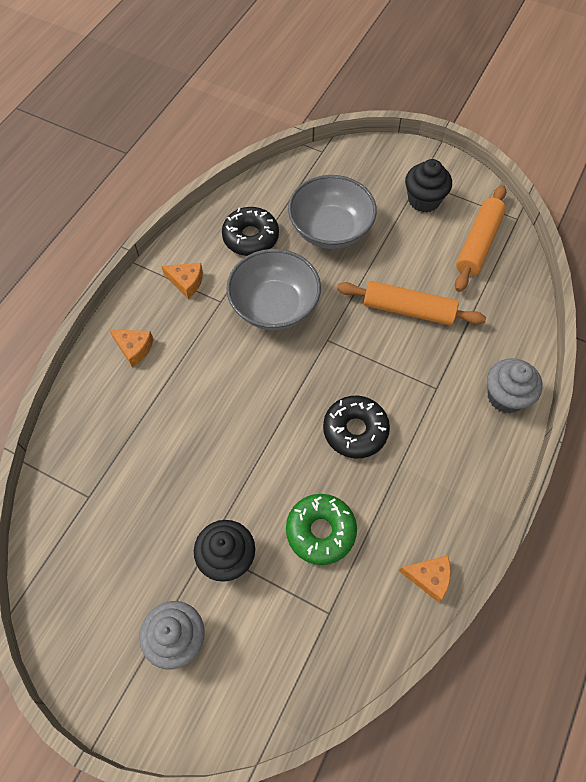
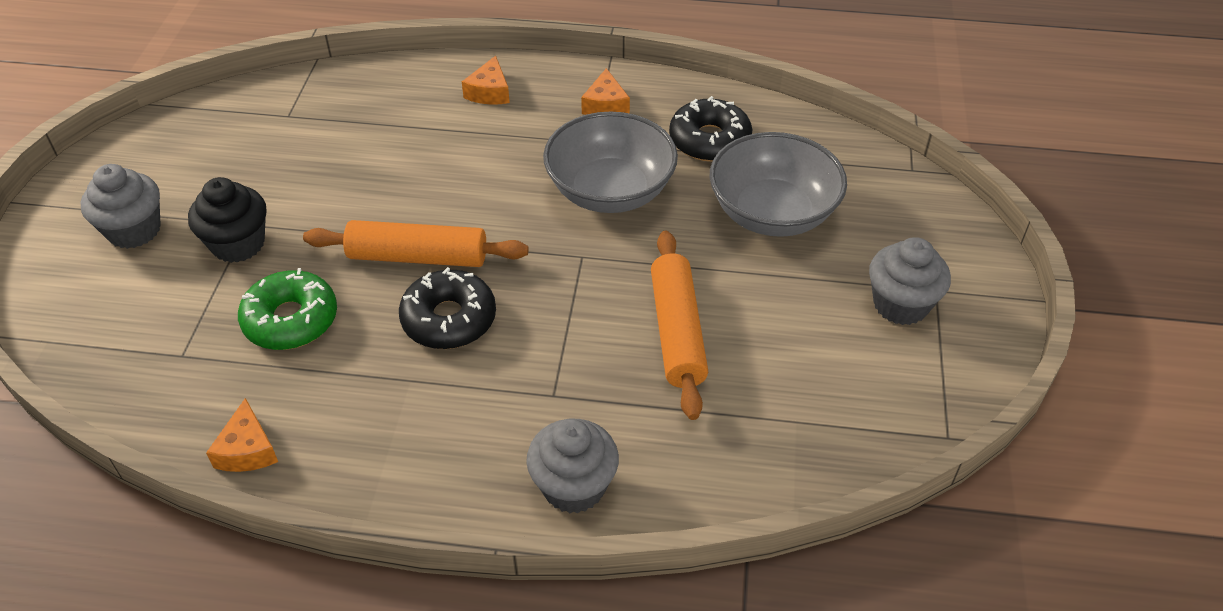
camera: 70 degrees right, 15 degrees down
black cupcake [405,159,452,213] -> grey cupcake [869,237,951,325]
orange rolling pin [455,185,506,292] -> orange rolling pin moved to [303,220,529,267]

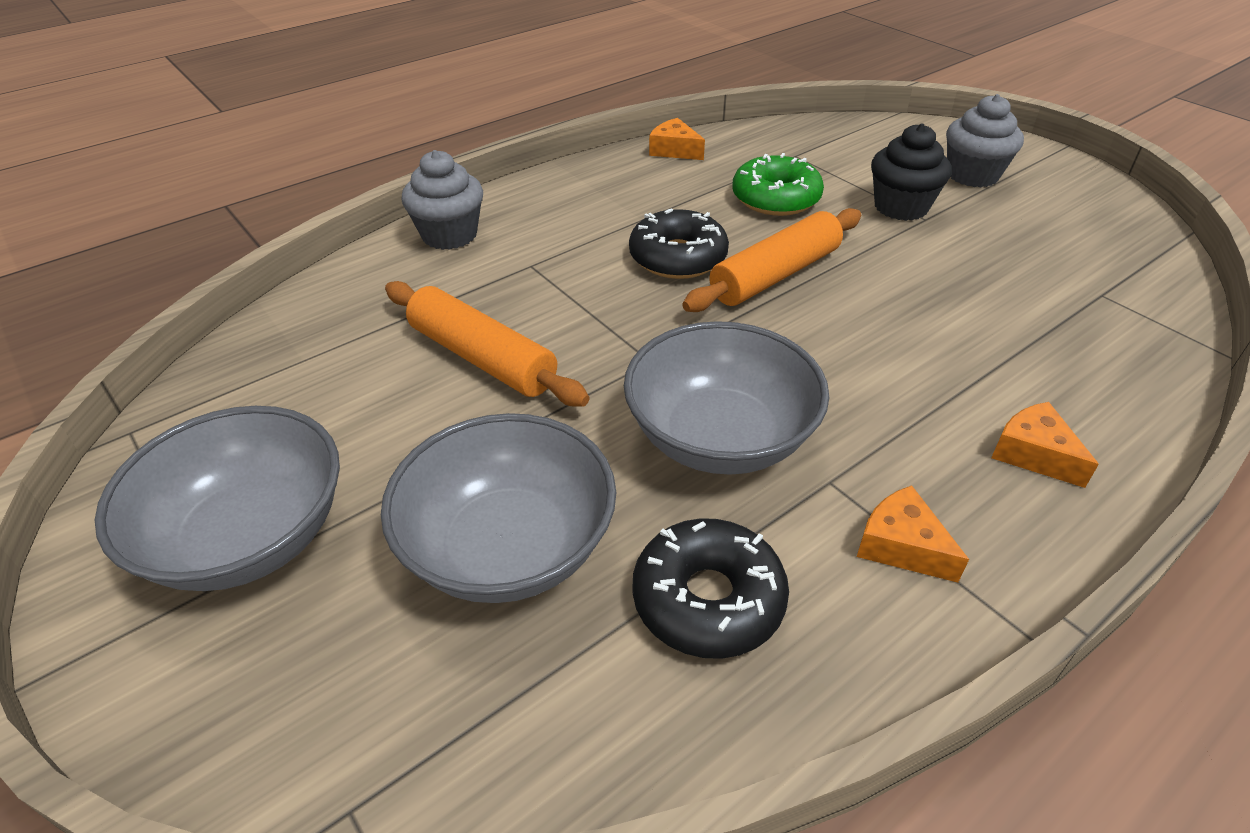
camera: 135 degrees right, 5 degrees down
grey cupcake [869,237,951,325] -> grey bowl [95,406,340,591]

